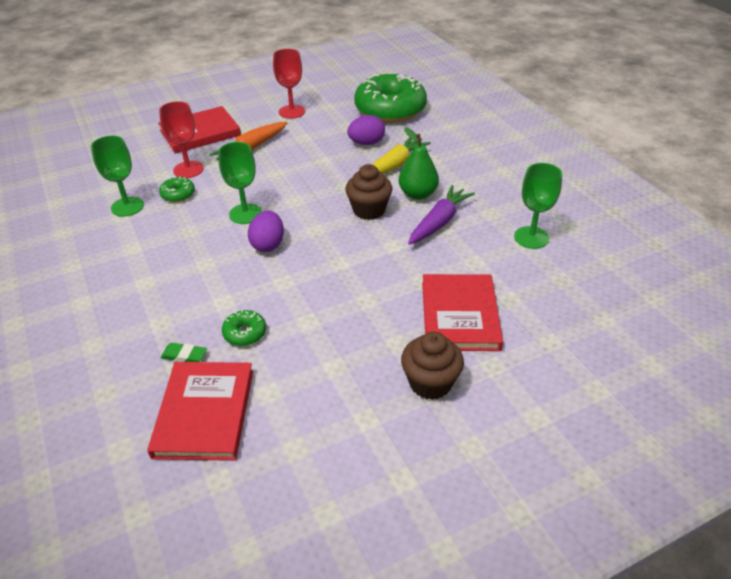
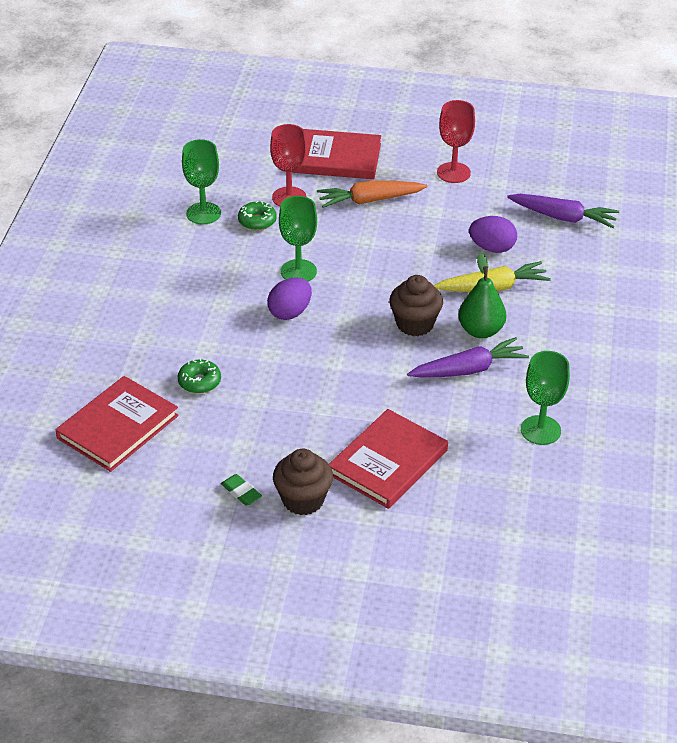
camera: 35 degrees right, 0 degrees up
green eraser [161,343,207,362] -> green eraser moved to [221,474,262,506]
green donut [354,74,427,123] -> purple carrot [507,194,619,228]

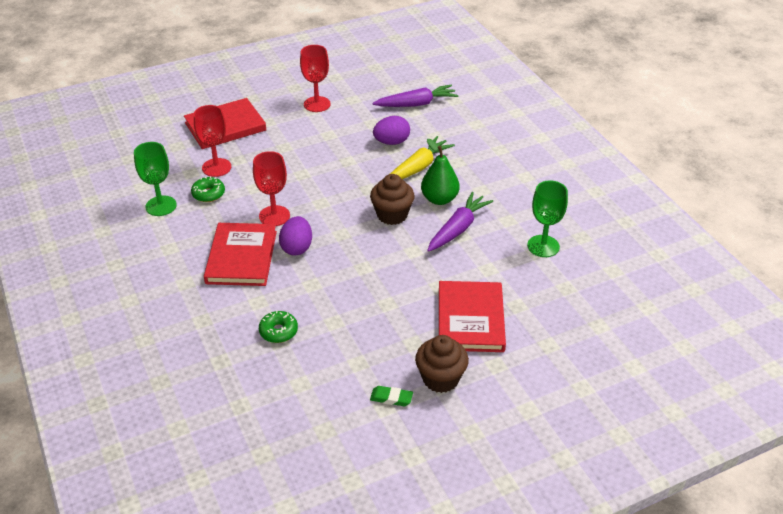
camera: 35 degrees left, 0 degrees up
red book [56,376,179,472] -> red book moved to [204,223,277,286]
green goblet [279,196,317,282] -> red goblet [253,151,290,226]
orange carrot [317,181,427,208] -> none

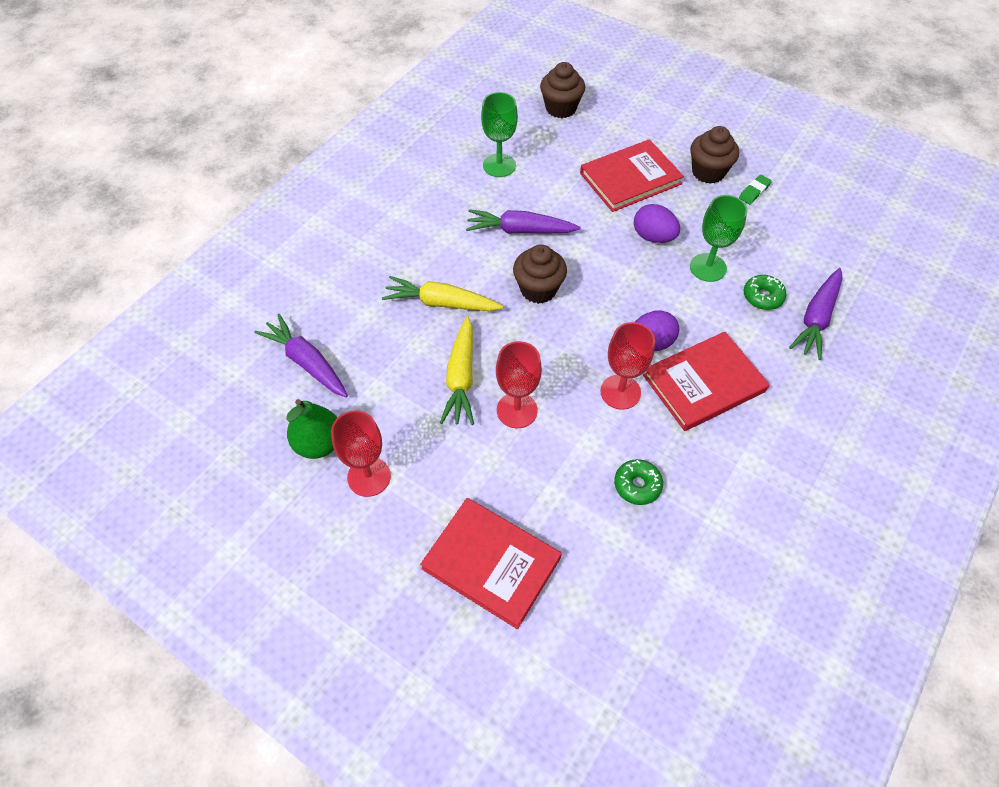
camera: 120 degrees left, 15 degrees up
green goblet [134,142,177,216] -> green goblet moved to [690,195,748,282]
red goblet [194,105,231,177] -> red goblet moved to [496,341,542,428]
green eraser [370,386,413,406] -> green eraser turned 60 degrees clockwise [739,175,772,204]
purple egg [373,116,410,145] -> purple egg moved to [634,204,680,243]
green pear [421,139,459,205] -> green pear moved to [286,399,338,459]
none -> yellow carrot [440,316,474,425]
none -> brown cupcake [540,62,585,118]
none -> purple carrot [789,268,842,360]

